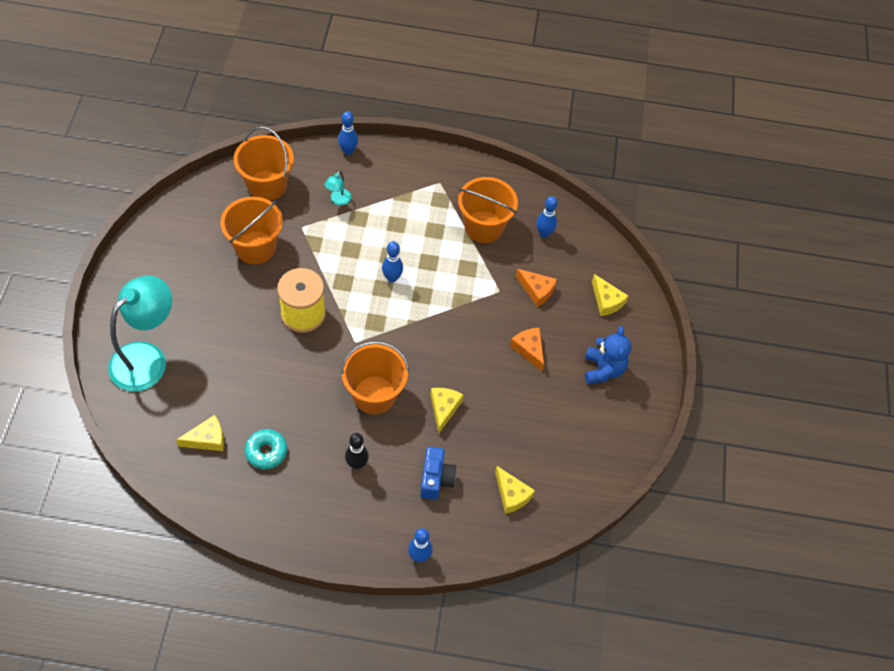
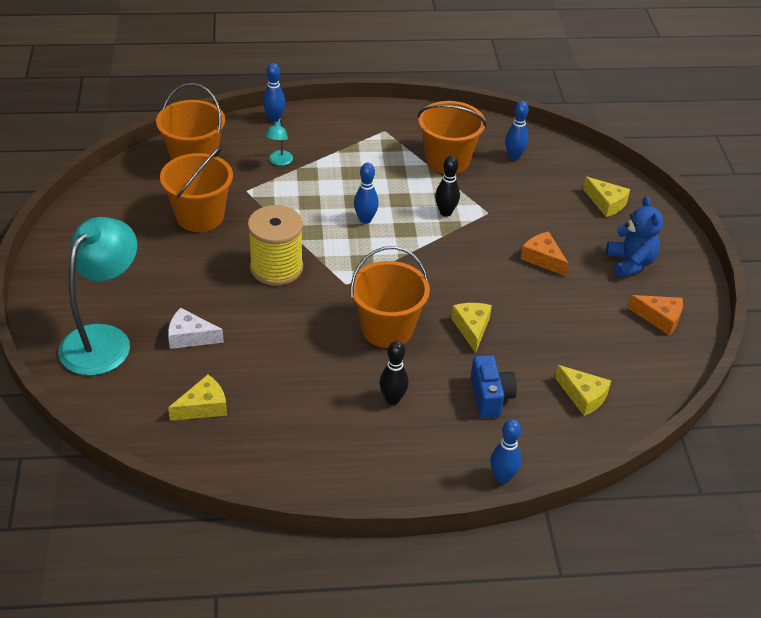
camera: 10 degrees left, 15 degrees down
turquoise donut [245,429,287,469] -> none
orange cheese [516,269,557,307] -> orange cheese moved to [628,295,683,335]
none -> white cheese [168,308,224,349]
none -> black bowling pin [435,156,460,217]

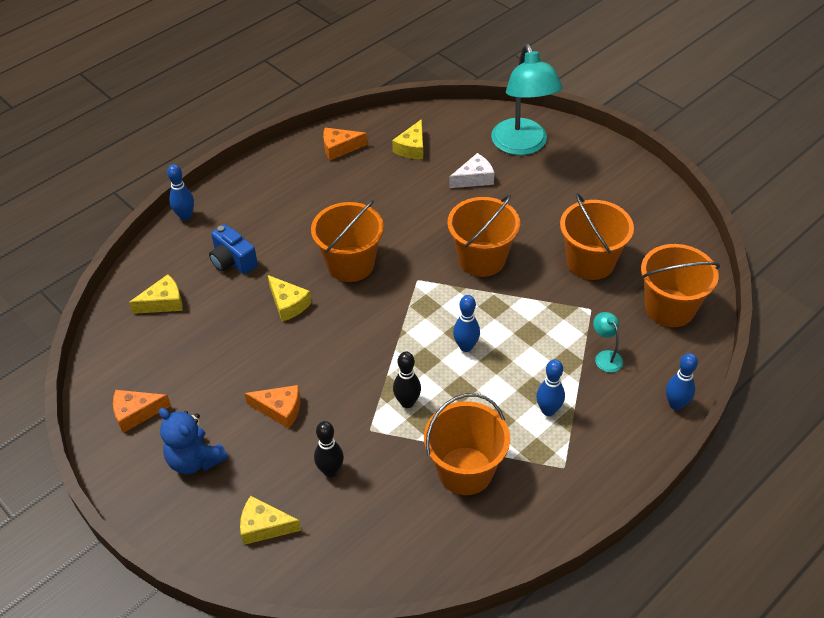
camera: 145 degrees right, 5 degrees up
yellow spool [248,205,303,286] -> orange bucket [447,195,520,277]
black bowling pin [379,341,409,405] -> black bowling pin moved to [314,421,344,477]
blue bowling pin [505,101,529,160] -> blue bowling pin moved to [536,359,565,416]
yellow cheese [555,365,611,416] -> yellow cheese turned 150 degrees clockwise [129,274,183,314]
none -> orange cheese [323,128,367,160]

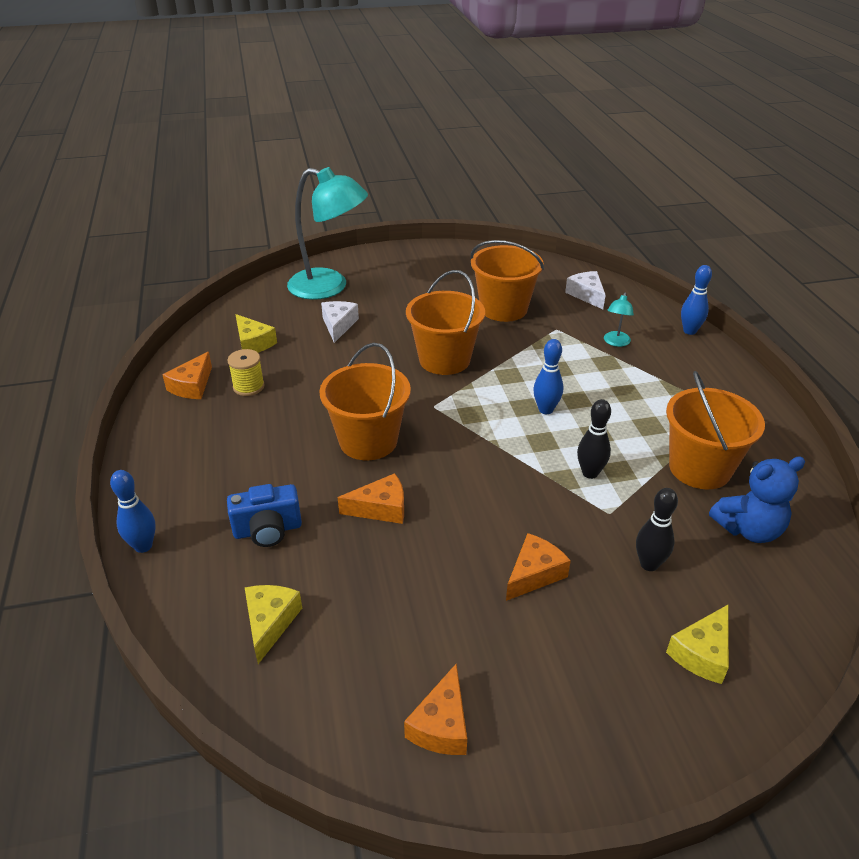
camera: 60 degrees left, 10 degrees down
blue teddy bear [159,408,228,474] -> blue teddy bear moved to [709,456,805,543]
yellow cheese [268,275,312,322] -> orange cheese [338,473,404,524]
blue bowling pin [536,359,565,416] -> none
turquoise lamp [593,312,623,372] -> turquoise lamp turned 75 degrees counterclockwise [604,292,634,347]
orange bucket [641,244,720,327] -> white cheese [565,271,605,309]
none -> yellow spool [228,349,265,396]

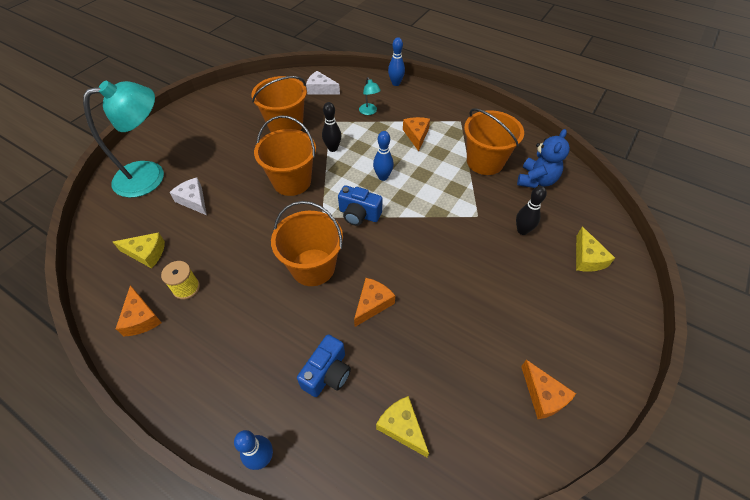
camera: 45 degrees left, 15 degrees up
orange cheese [506,533,571,601] -> orange cheese moved to [403,117,430,151]
black bowling pin [577,399,611,479] -> black bowling pin moved to [322,102,341,152]
none -> blue camera [338,185,383,226]

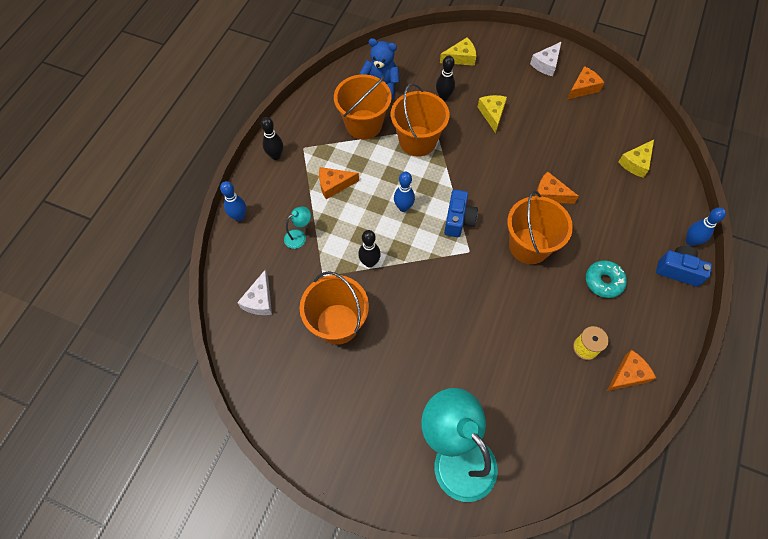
camera: 100 degrees left, 10 degrees up
yellow cheese [113,232,165,269] -> yellow cheese moved to [478,95,507,133]
white cheese [169,177,207,215] -> white cheese moved to [530,42,561,76]
orange bucket [254,115,316,196] -> orange bucket moved to [391,83,450,156]
blue camera [297,334,351,397] -> blue camera moved to [656,246,712,287]
none -> black bowling pin [261,117,283,160]
none -> turquoise donut [586,261,627,298]

